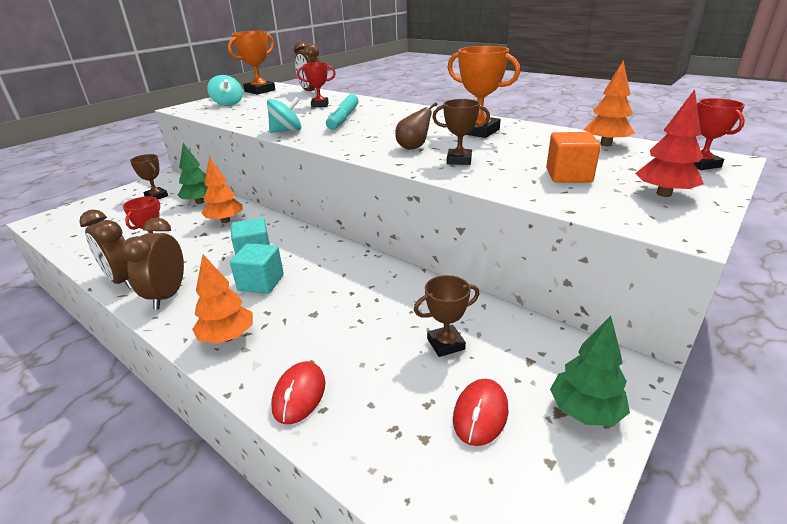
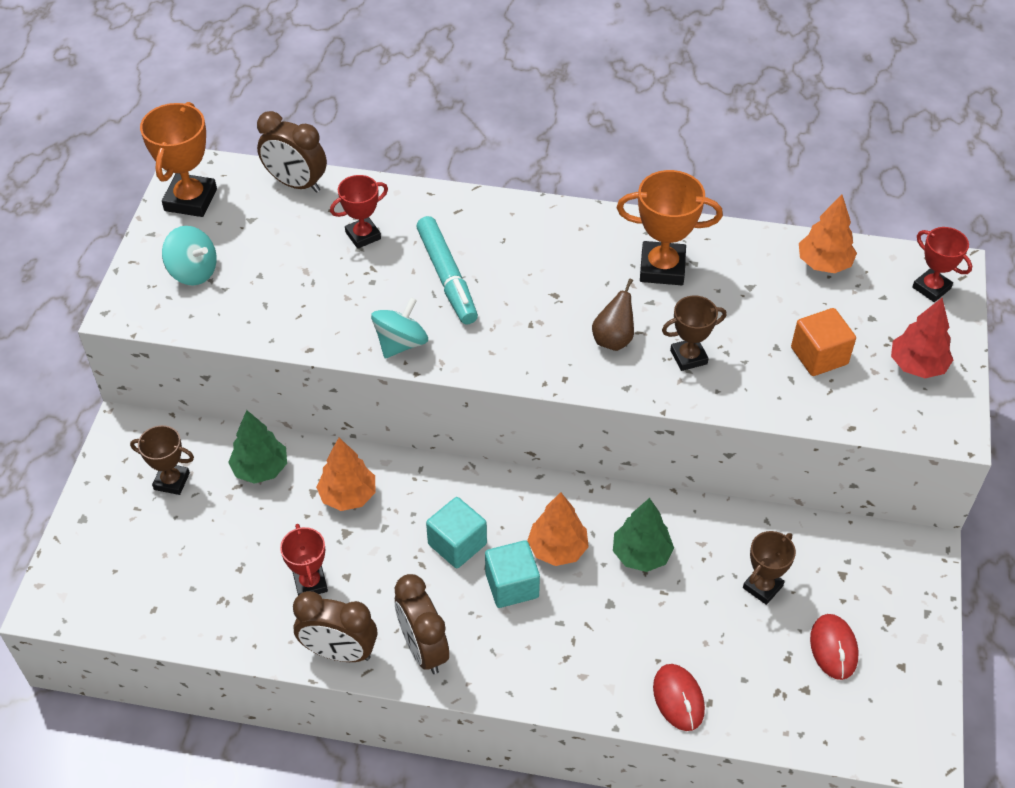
camera: 30 degrees left, 20 degrees up
orange tree [192,255,253,344] -> orange tree moved to [527,492,589,566]
green tree [550,316,630,426] -> green tree moved to [613,498,674,572]

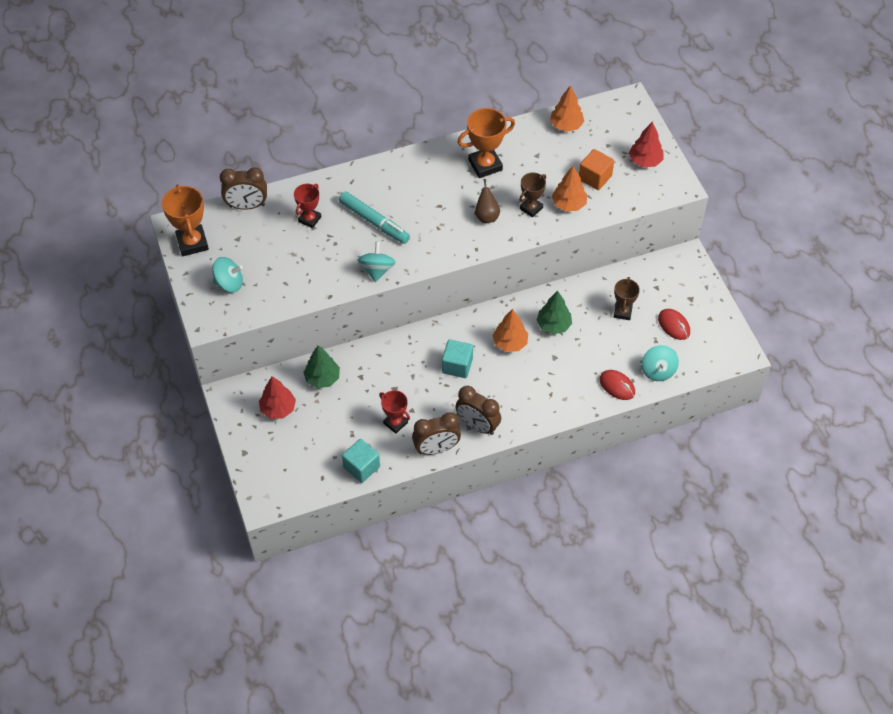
camera: 30 degrees left, 5 degrees up
brown trophy [130,425,194,495] -> red tree [259,376,296,419]
orange tree [316,438,375,511] -> orange tree moved to [552,165,587,211]
turquoise cube [485,540,540,608] -> turquoise cube moved to [342,439,380,483]
red trophy [912,227,972,302] -> none
none -> turquoise spinning top [642,345,679,381]

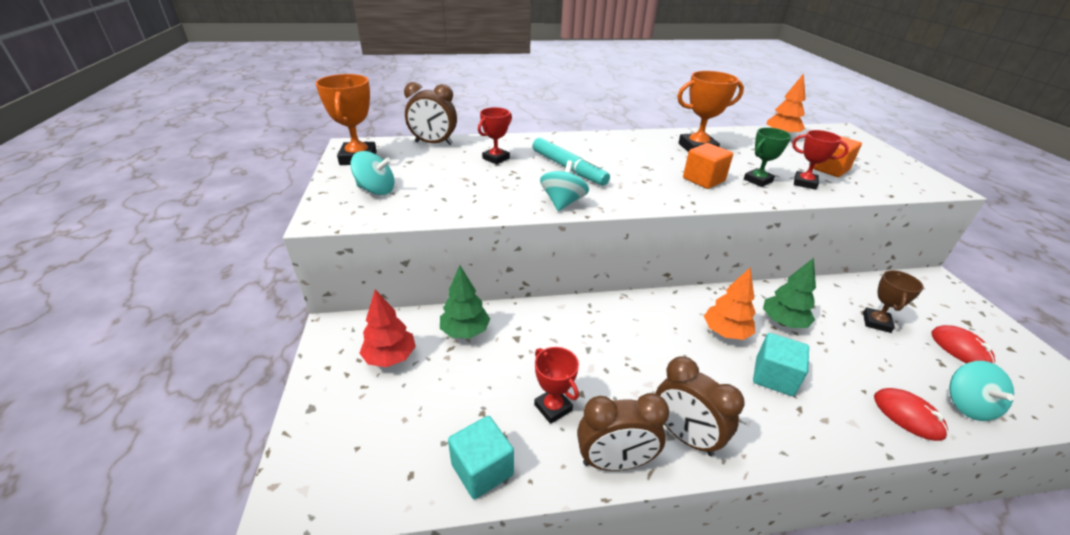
camera: 10 degrees right, 20 degrees down
turquoise cube [442,340,473,378] -> turquoise cube moved to [753,333,809,396]
brown pear [475,179,500,223] -> orange cube [683,143,733,189]
brown trophy [519,172,546,218] -> green trophy [744,127,791,187]
orange tree [552,165,587,211] -> red trophy [792,130,849,190]
red tree [629,121,663,168] -> none

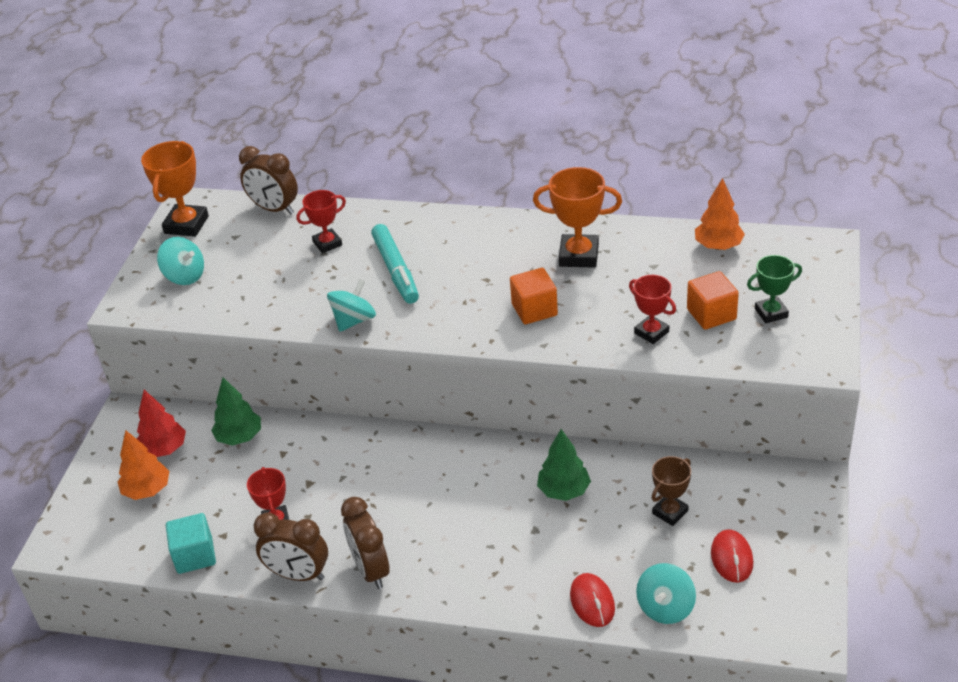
camera: 25 degrees right, 5 degrees up
orange tree [704,268,756,340] -> orange tree moved to [118,430,169,500]
green trophy [744,127,791,187] -> green trophy moved to [747,255,802,323]
turquoise cube [753,333,809,396] -> none

